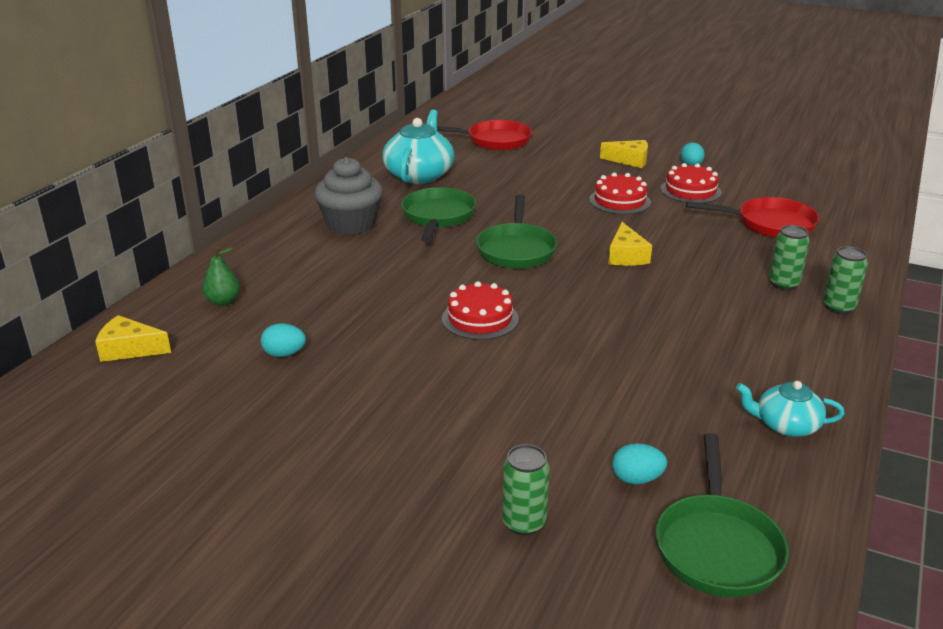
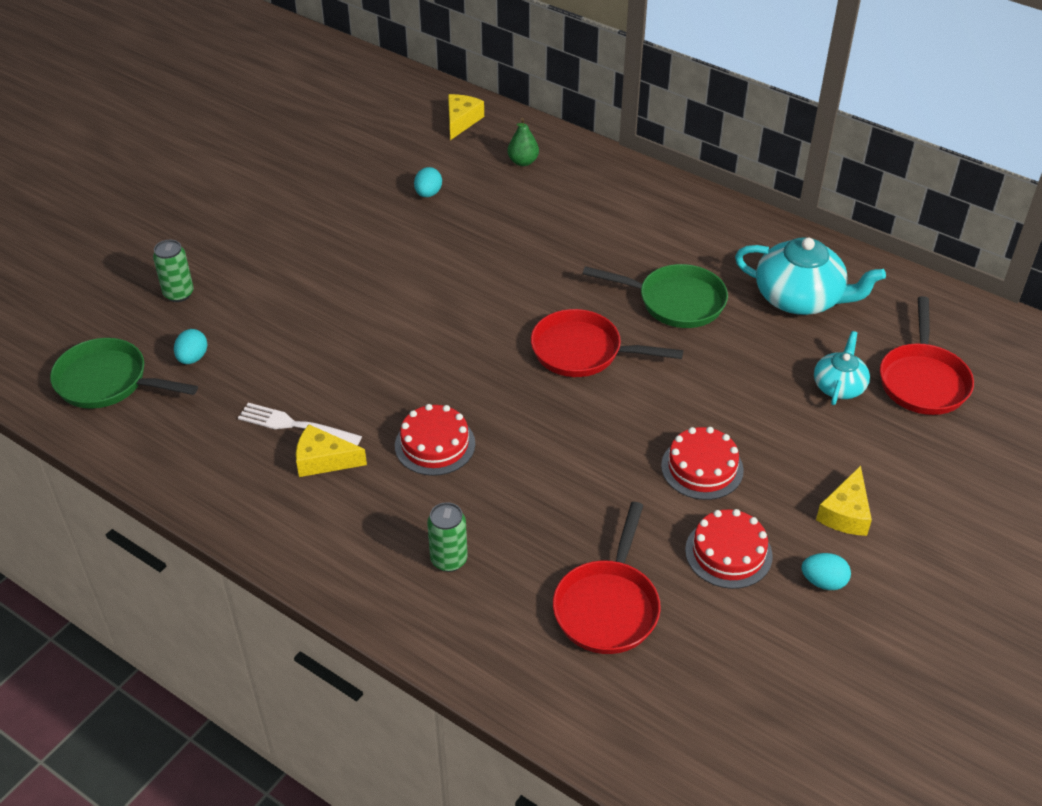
camera: 100 degrees right, 15 degrees up
grey cupcake [315,157,383,235] -> none
red cake [442,281,519,340] -> red cake moved to [395,404,475,476]
green pan [476,194,557,269] -> red pan [531,309,683,377]
yellow cheese [608,222,652,266] -> yellow cheese moved to [296,425,367,477]
turquoise teapot [736,381,845,437] -> turquoise teapot moved to [814,331,870,405]
green can [823,246,868,314] -> none
none -> white fork [238,403,362,445]

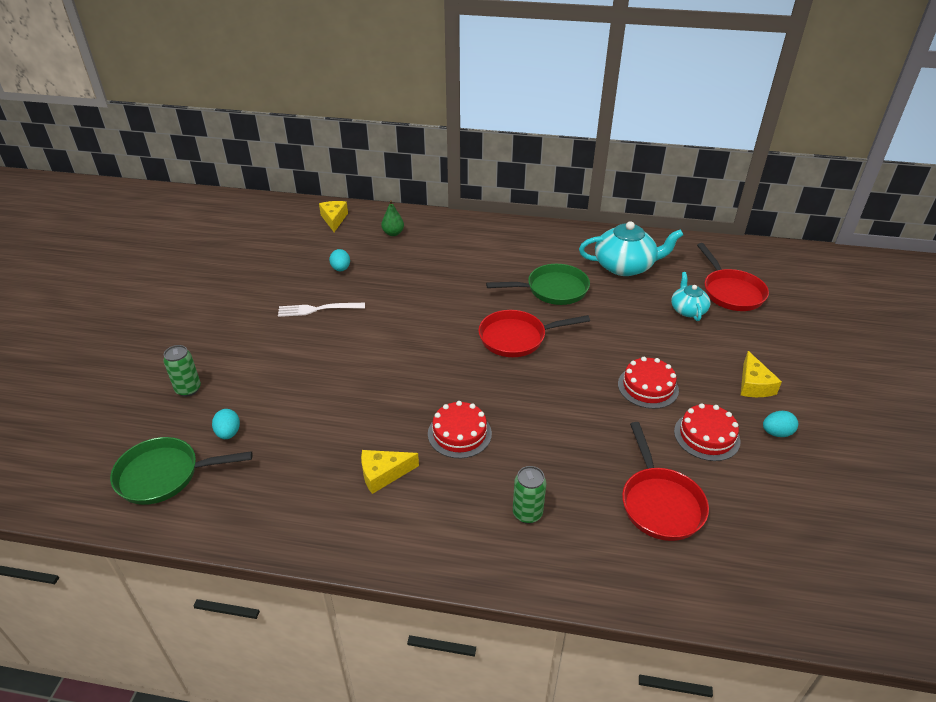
camera: 25 degrees left, 5 degrees down
white fork [238,403,362,445] -> white fork moved to [278,303,365,317]

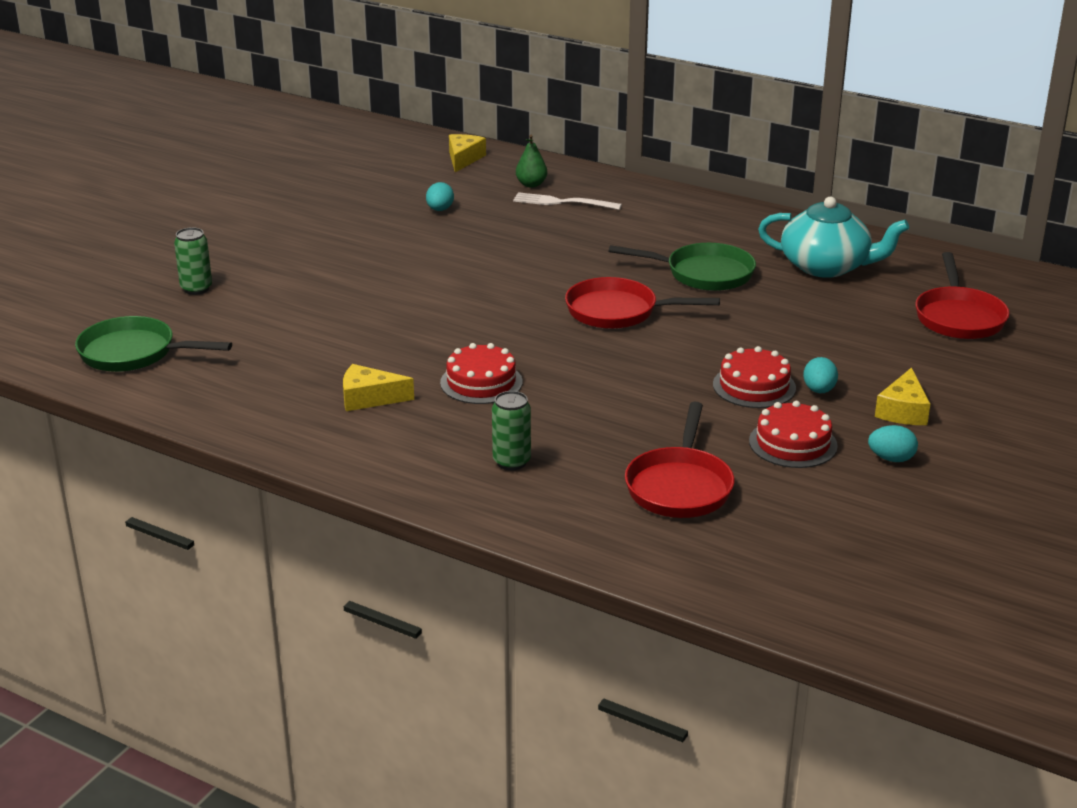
camera: 20 degrees right, 10 degrees down
turquoise egg [212,409,240,439] -> turquoise egg moved to [803,357,838,393]
white fork [278,303,365,317] -> white fork moved to [513,192,622,210]
turquoise teapot [671,272,711,321] -> none

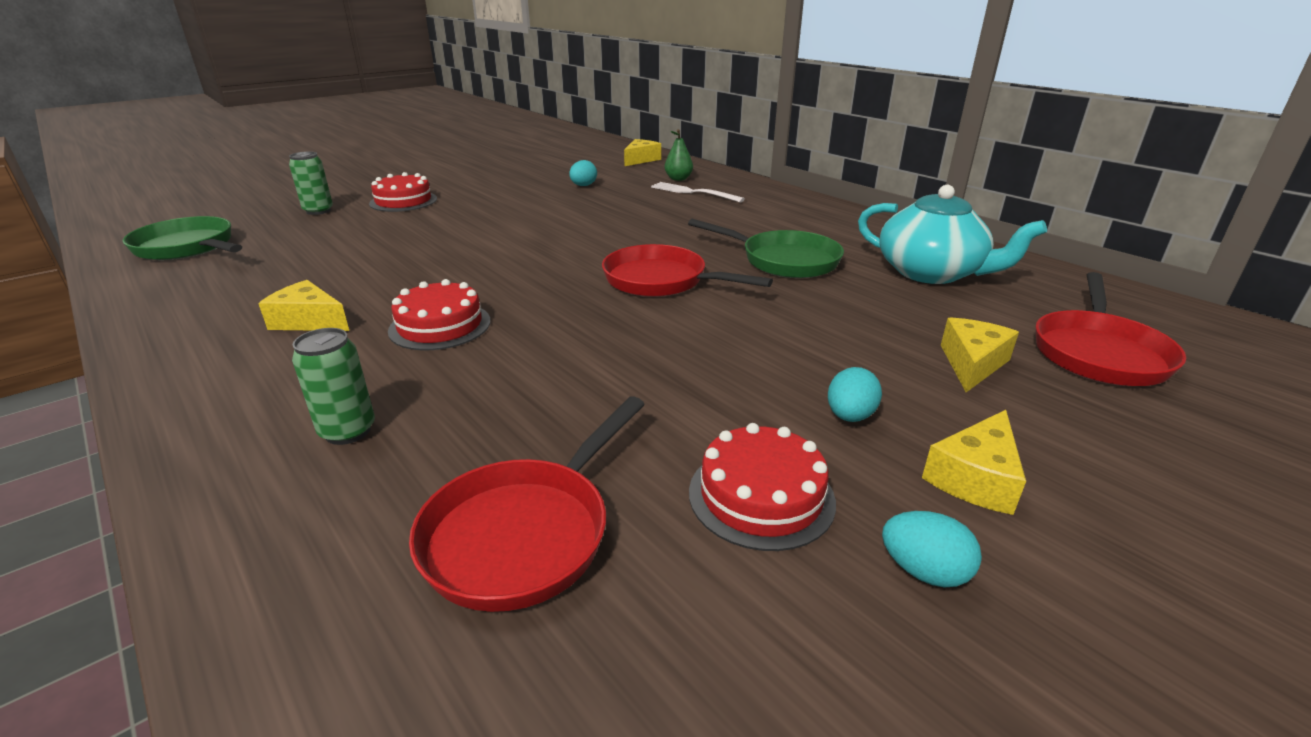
camera: 20 degrees right, 0 degrees up
red cake [713,346,796,408] -> red cake moved to [369,172,437,212]
none -> yellow cheese [941,317,1019,392]

